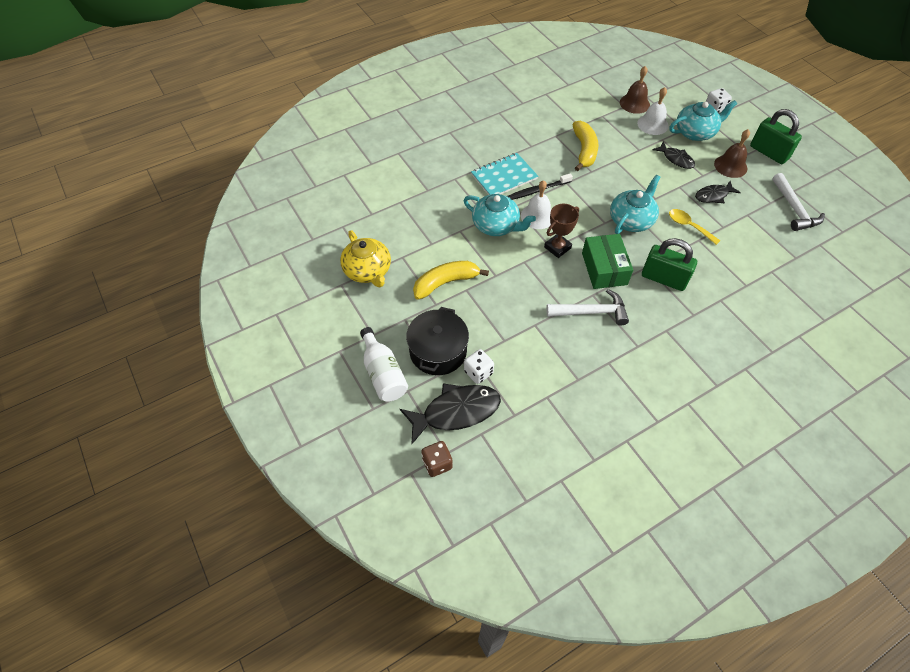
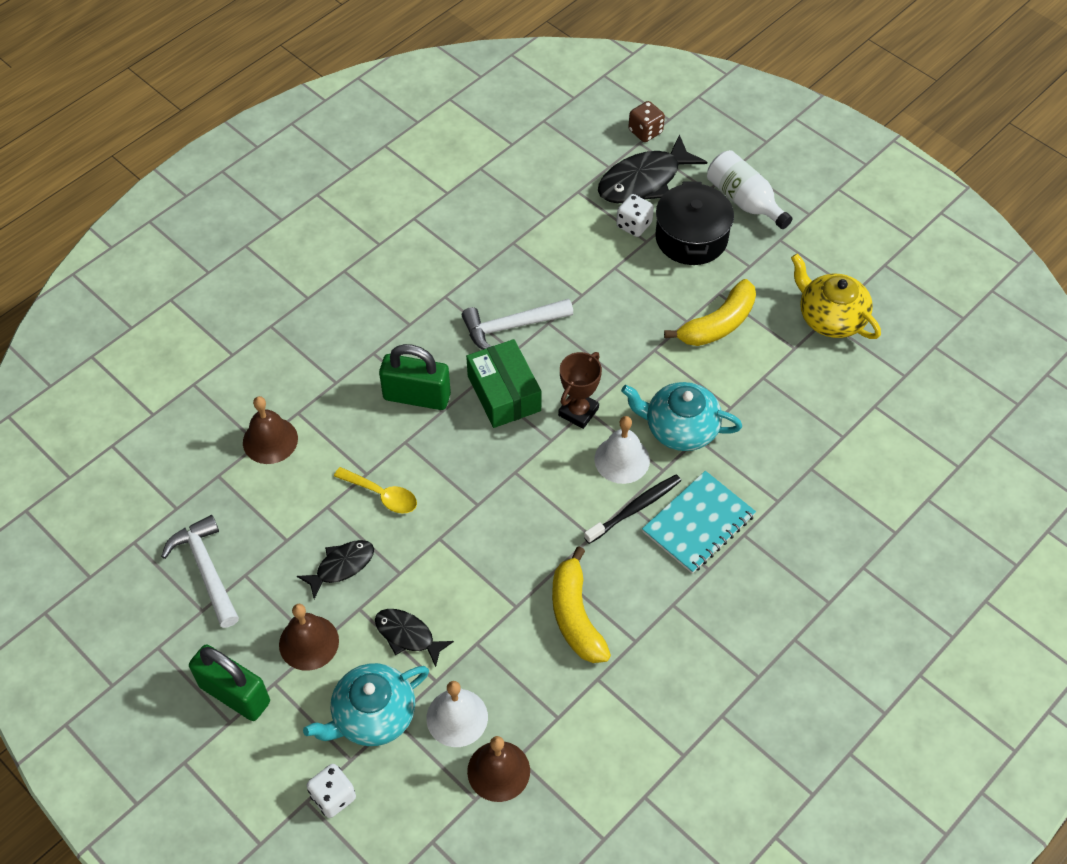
camera: 165 degrees right, 0 degrees up
turquoise teapot [610,175,660,234] -> none
none -> brown bell [243,396,298,464]

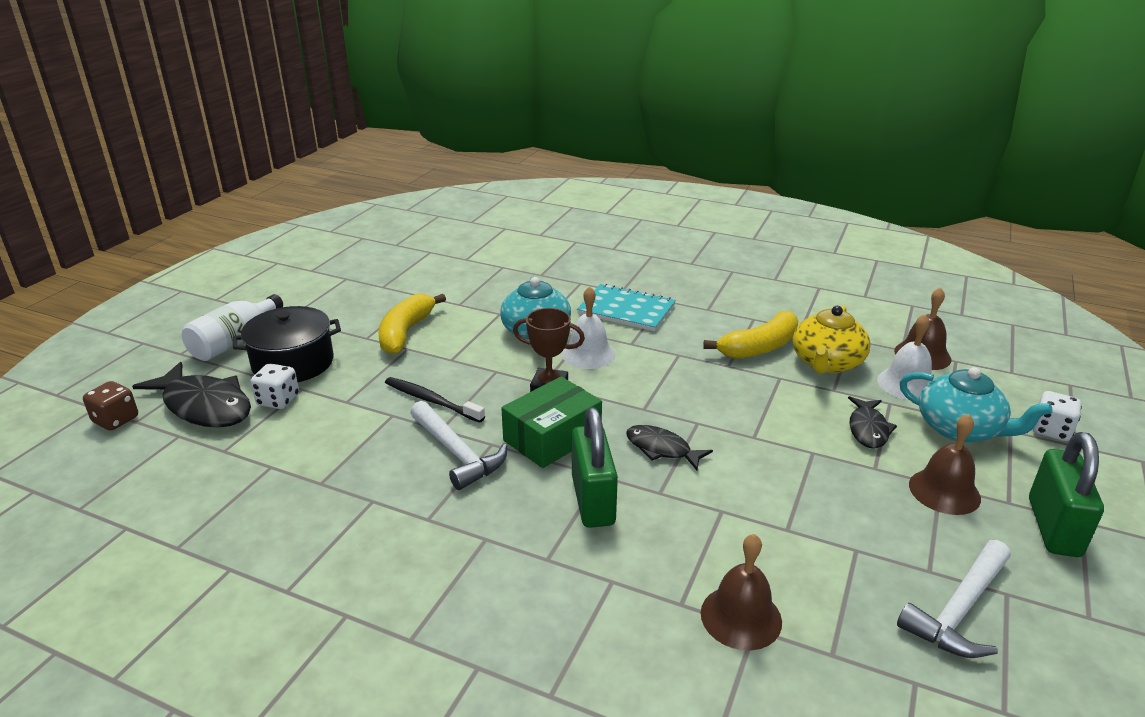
camera: 110 degrees left, 25 degrees down
black fish [297,540,374,599] -> black fish moved to [626,425,713,470]
yellow spoon [334,467,417,514] -> none
black toothbrush [584,474,681,544] -> black toothbrush moved to [385,377,485,423]
yellow banana [664,279,756,346] -> yellow banana turned 105 degrees counterclockwise [378,294,446,354]
yellow teapot [791,254,881,339] -> yellow teapot moved to [792,306,871,374]

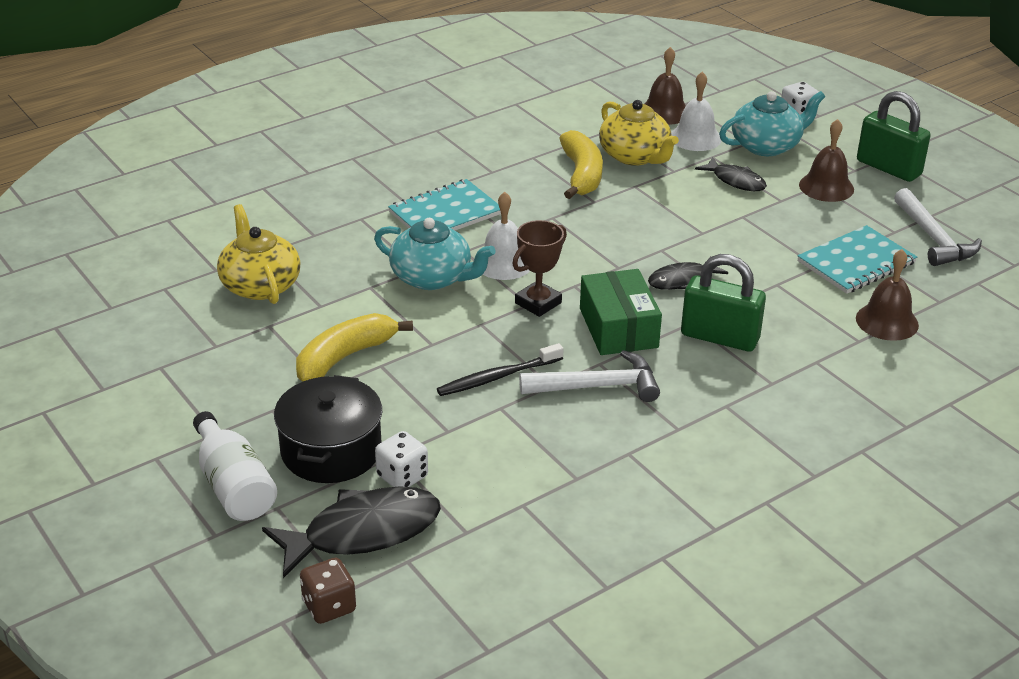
camera: 60 degrees left, 5 degrees up
yellow banana [378,294,446,354] -> yellow banana turned 90 degrees clockwise [296,313,413,382]
none -> yellow teapot [217,204,300,304]
none -> turquoise notebook [797,225,917,294]

